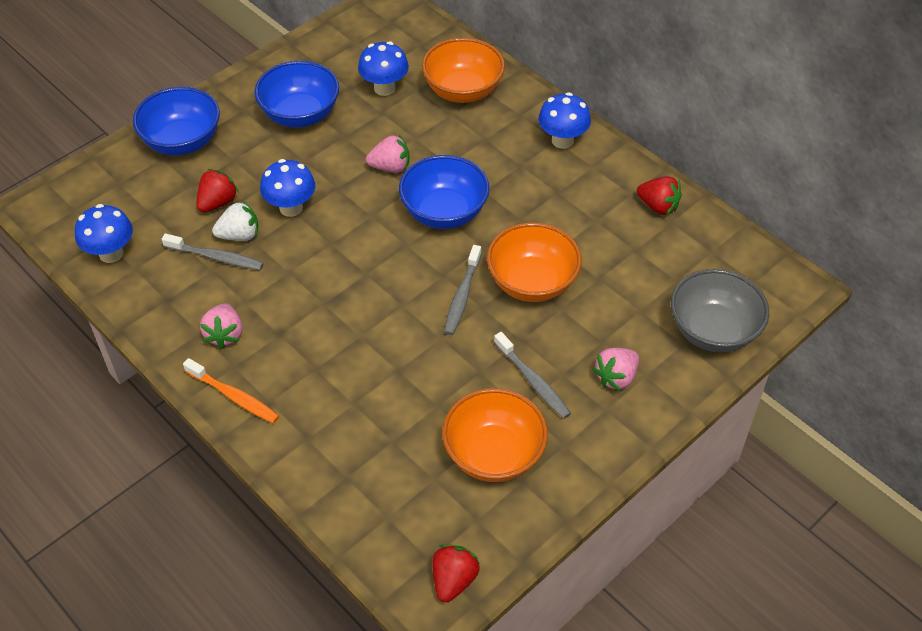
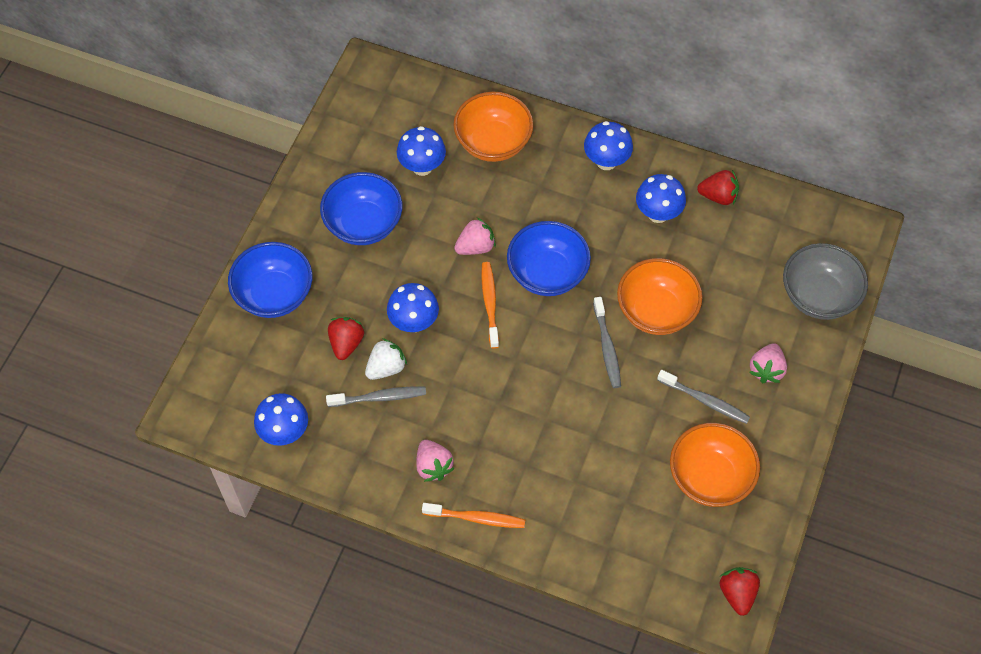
camera: 25 degrees left, 10 degrees up
none -> orange toothbrush [481,262,499,349]
none -> blue mushroom [636,174,686,223]

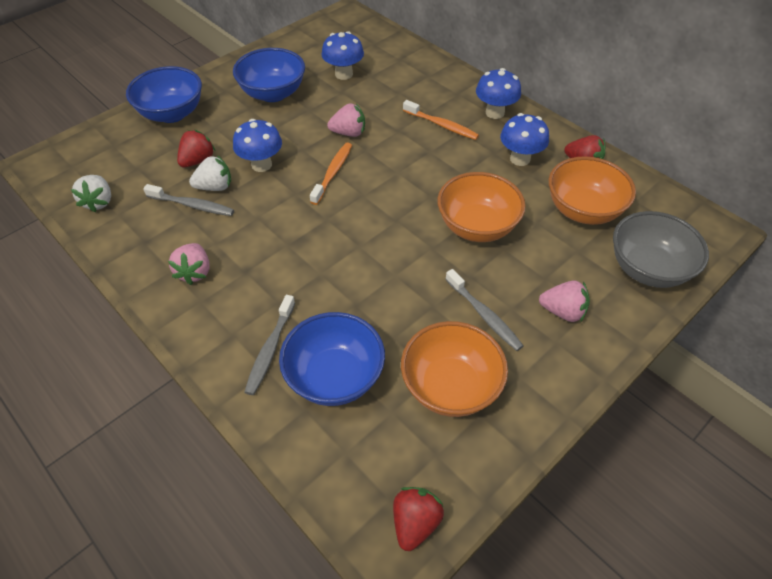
camera: 25 degrees right, 10 degrees down
blue mushroom [254,393,308,446] -> white strawberry [70,175,111,212]
orange toothbrush [422,503,525,528] -> orange toothbrush moved to [403,100,479,140]
orange bowl [453,92,533,162] -> orange bowl moved to [549,156,636,225]
blue bowl [507,221,591,296] -> blue bowl moved to [279,312,385,406]
grey toothbrush [593,297,621,388] -> grey toothbrush moved to [244,295,295,395]
pink strawberry [749,343,787,383] -> pink strawberry turned 120 degrees counterclockwise [539,281,590,322]

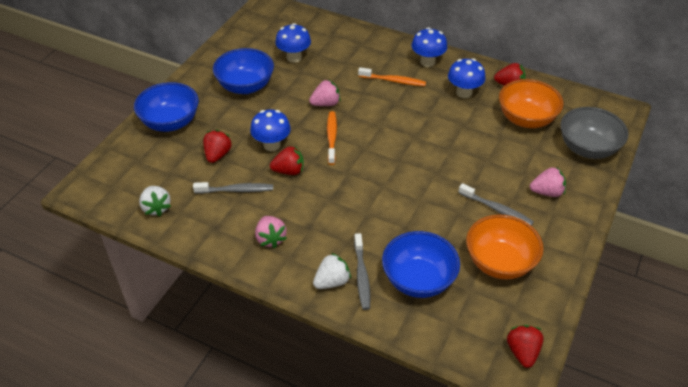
camera: 20 degrees left, 5 degrees down
white strawberry [189,155,231,191] -> white strawberry moved to [313,253,351,289]
orange bowl [437,172,526,242] -> none
none -> red strawberry [270,146,304,175]

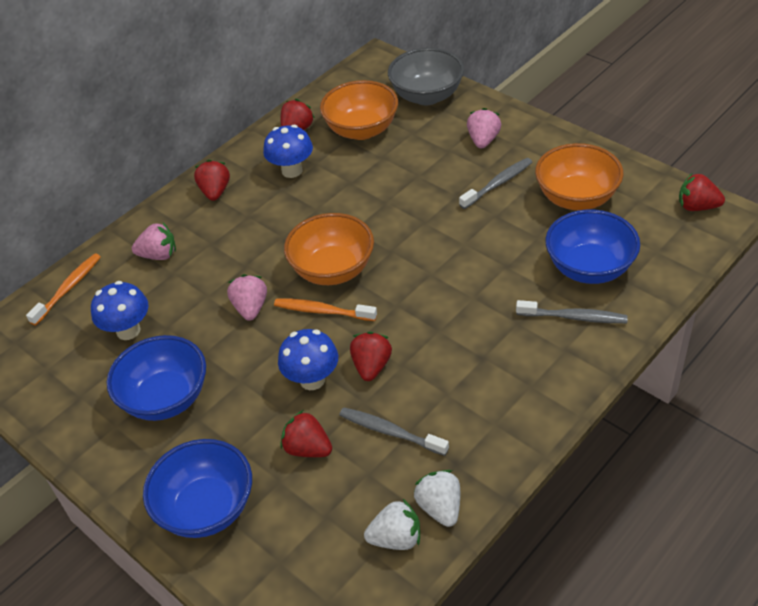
camera: 70 degrees left, 0 degrees up
grey toothbrush [193,182,273,194] -> grey toothbrush turned 75 degrees counterclockwise [339,407,449,456]
pink strawberry [255,216,287,248] -> pink strawberry moved to [132,223,176,260]
white strawberry [313,253,351,289] -> white strawberry moved to [414,470,460,527]
orange toothbrush [358,67,426,86] -> orange toothbrush moved to [26,253,101,326]
blue mushroom [412,27,447,67] -> red strawberry [194,160,230,201]
none -> orange bowl [284,213,374,285]

